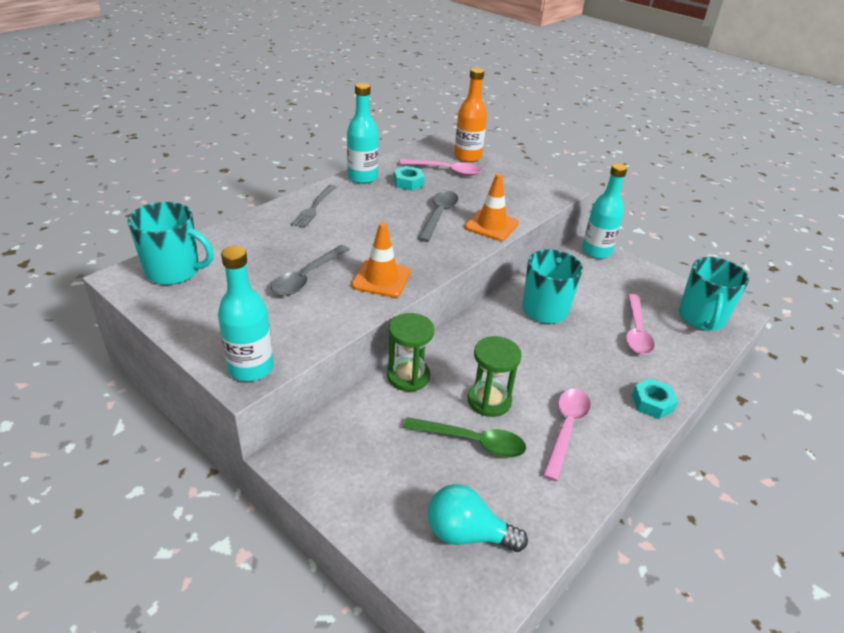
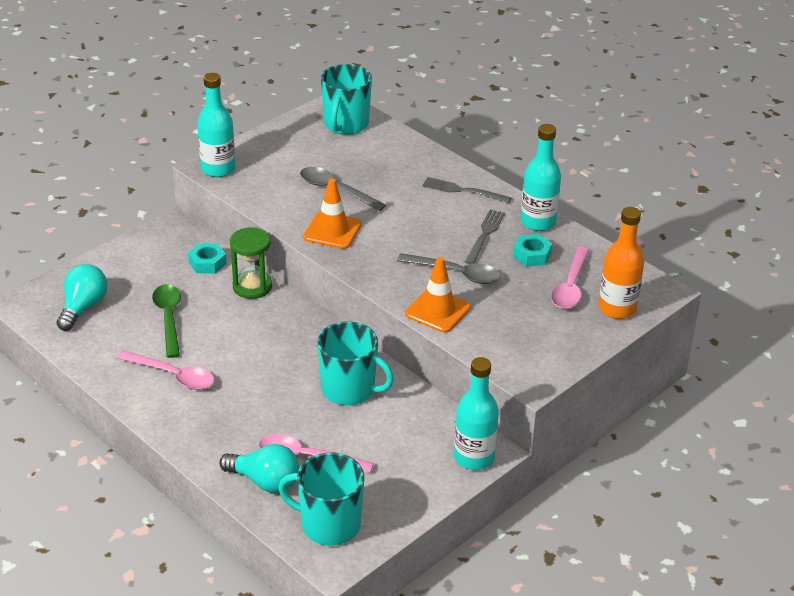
camera: 95 degrees right, 0 degrees up
green spoon [403,417,526,458] -> green spoon turned 150 degrees clockwise [152,284,181,358]
green hourglass [467,336,522,417] -> none
turquoise nut [632,378,678,419] -> turquoise nut moved to [188,243,226,274]
none -> turquoise light bulb [219,444,299,493]
none -> grey fork [465,209,505,264]

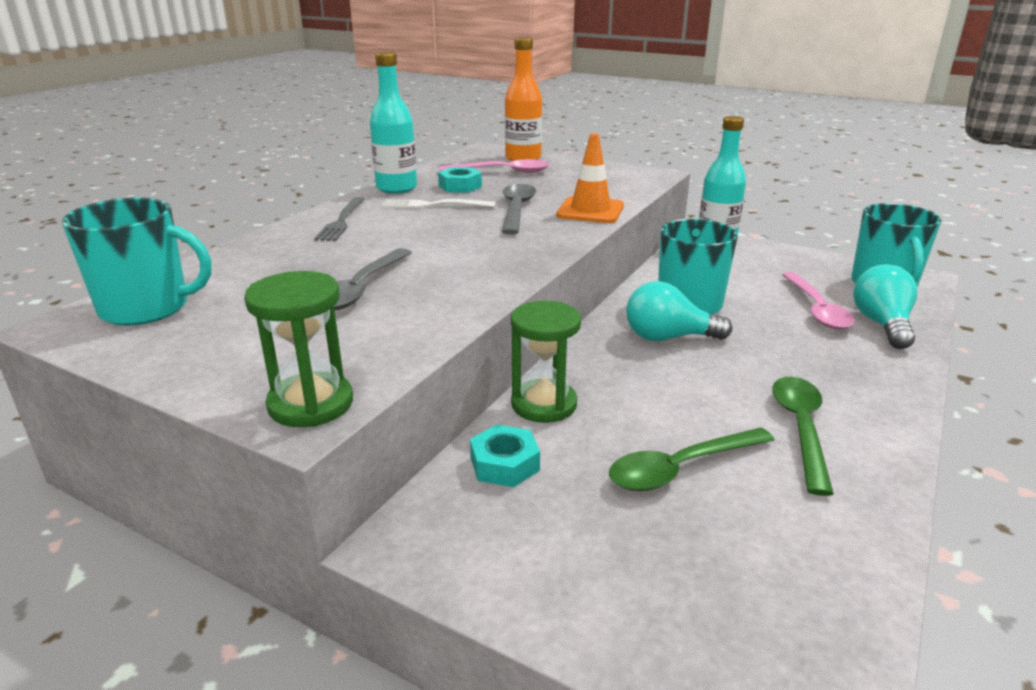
camera: 105 degrees left, 10 degrees down
turquoise light bulb [57,264,107,331] -> turquoise light bulb moved to [626,281,732,341]
pink spoon [116,350,214,390] -> green spoon [772,377,834,496]
turquoise bottle [197,73,235,177] -> green hourglass [244,271,353,427]
orange traffic cone [303,178,362,249] -> none
grey fork [465,209,505,264] -> white fork [381,199,496,208]

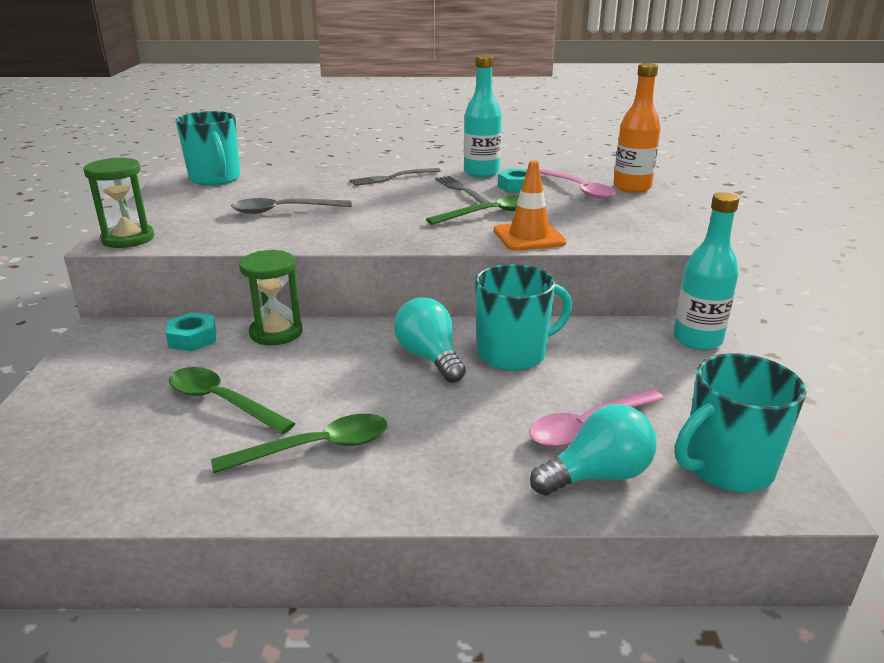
camera: 60 degrees right, 0 degrees up
white fork [381,199,496,208] -> grey fork [435,176,491,204]
grey spoon [502,184,536,235] -> green spoon [426,195,519,225]

